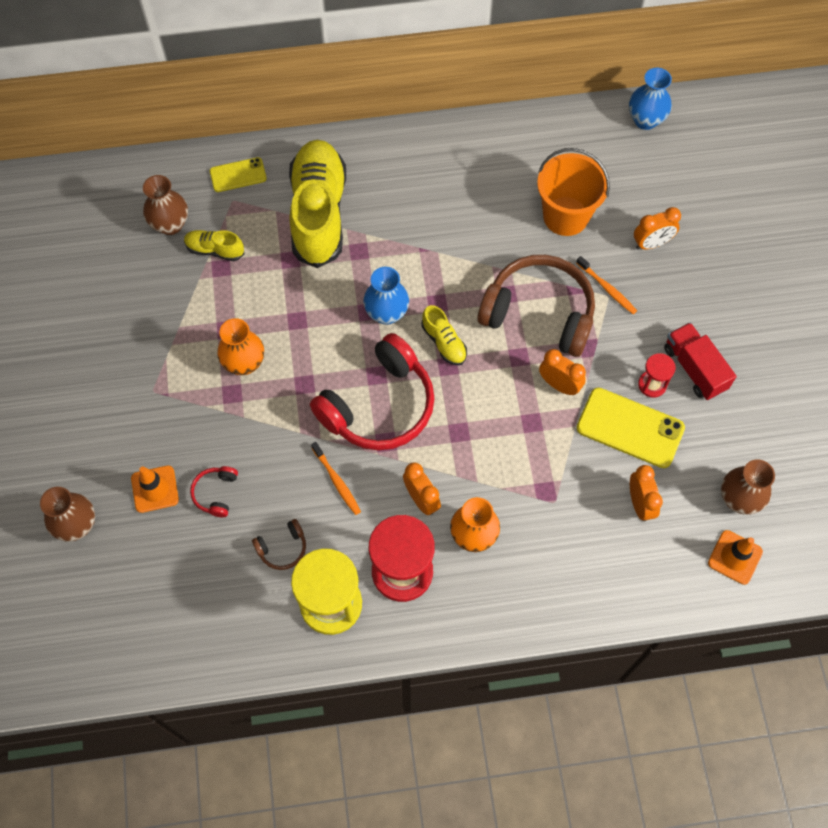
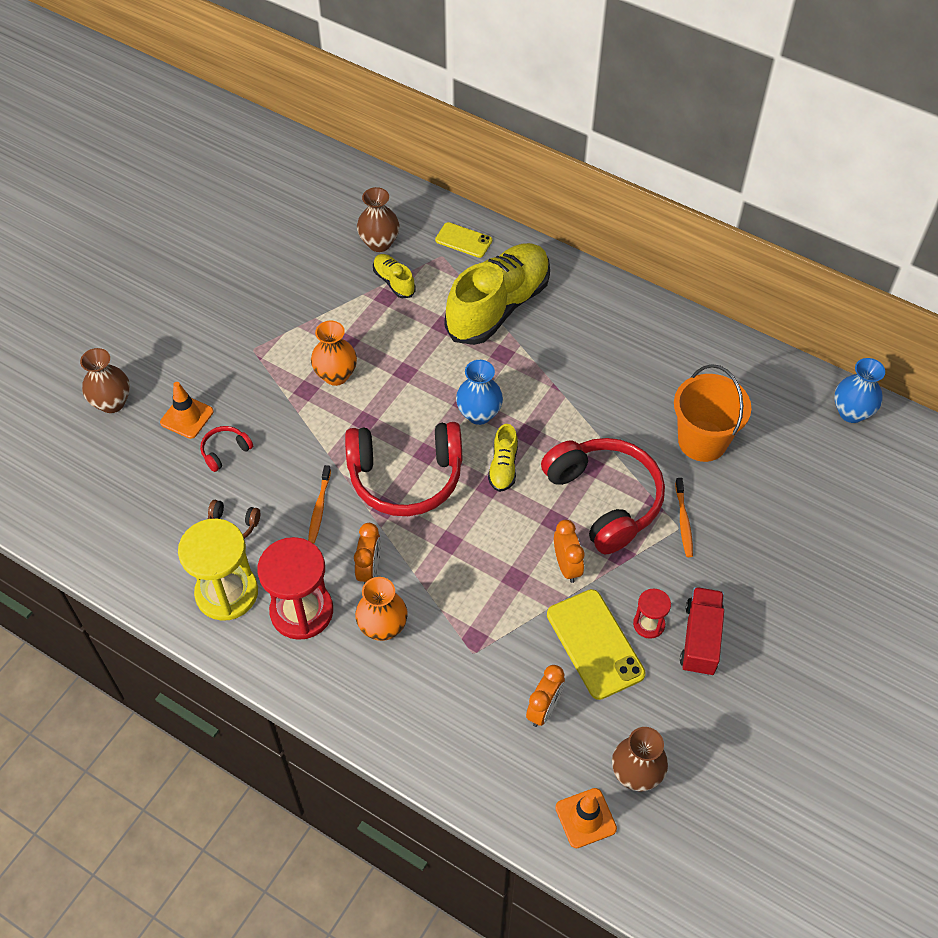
camera: 40 degrees right, 10 degrees down
brown headphones [478,255,595,357] -> red headphones [541,438,665,554]
orange clock [634,207,681,250] -> none

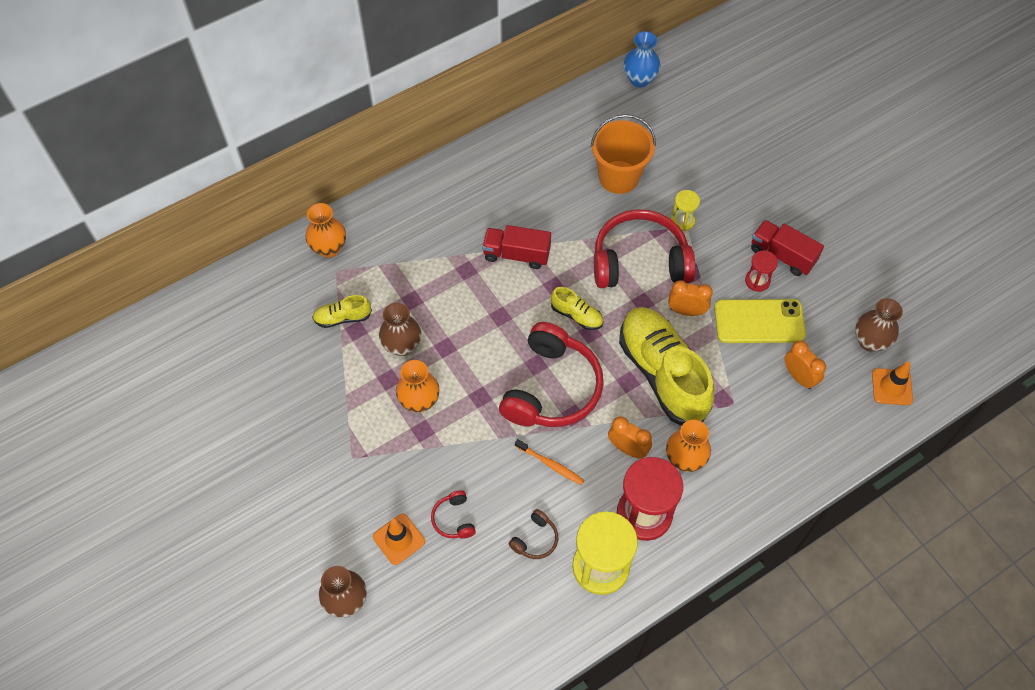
camera: 65 degrees left, 5 degrees up
brown vase [357,187,400,252] -> brown vase moved to [379,303,421,356]
yellow phone [435,222,492,258] -> orange vase [306,203,346,258]
yellow shoe [445,243,550,345] -> yellow shoe moved to [619,307,714,425]
blue vase [456,360,503,425] -> none
orange toothbrush [675,478,693,557] -> yellow hourglass [671,190,700,231]
none -> red truck [482,225,551,269]

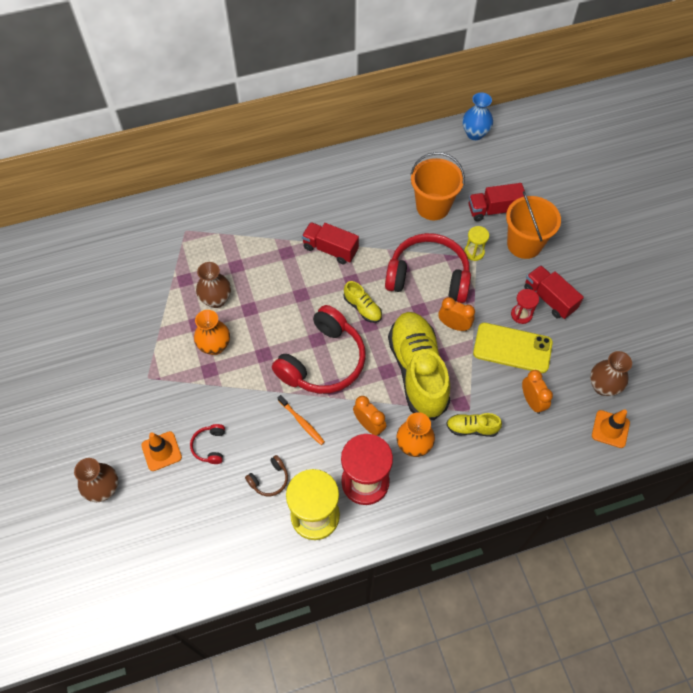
camera: 15 degrees right, 0 degrees up
orange vase [306,203,346,258] -> none
yellow shoe [312,295,372,328] -> yellow shoe moved to [446,413,502,437]
none -> red truck [469,183,525,221]
none -> orange bucket [506,191,561,259]

